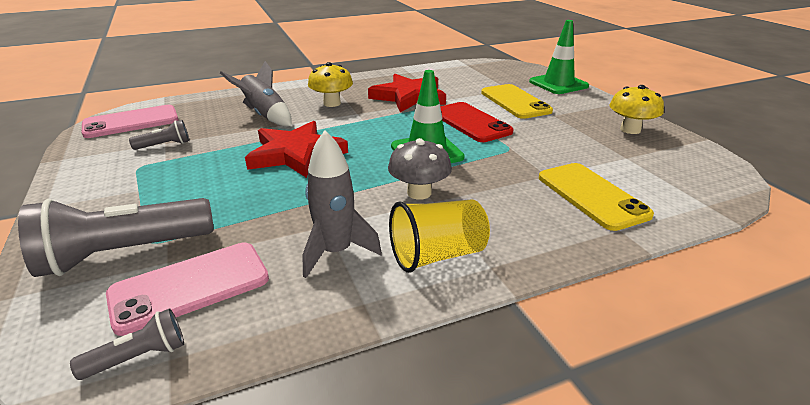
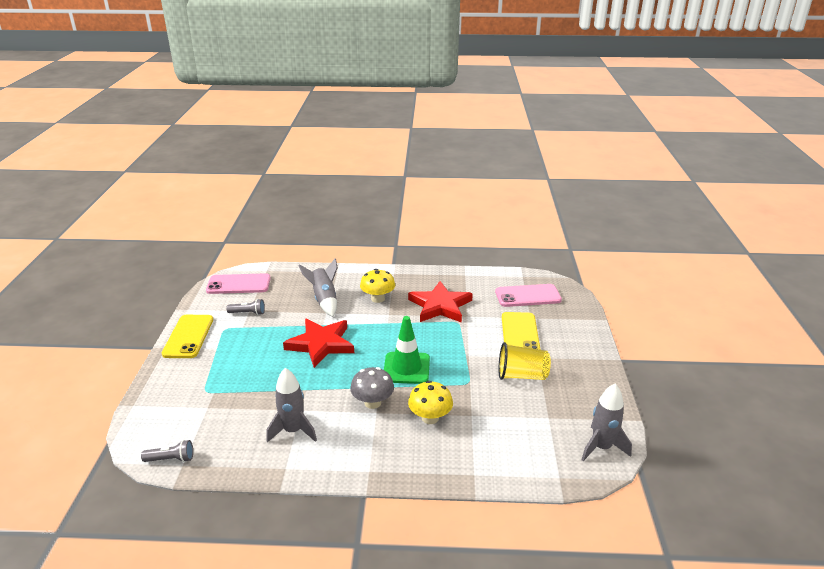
camera: 25 degrees right, 0 degrees up
grey flashlight [18,198,214,277] -> none
pink phone [106,243,269,336] -> pink phone moved to [495,284,562,307]
yellow cup [389,199,490,273] -> yellow cup moved to [499,342,551,380]
red phone [440,102,514,142] -> none
green traffic cone [529,20,589,94] -> none
yellow phone [539,163,654,231] -> yellow phone moved to [162,315,213,358]
yellow mushroom [609,85,664,134] -> yellow mushroom moved to [408,381,453,424]
none -> grey rocket [581,384,632,461]

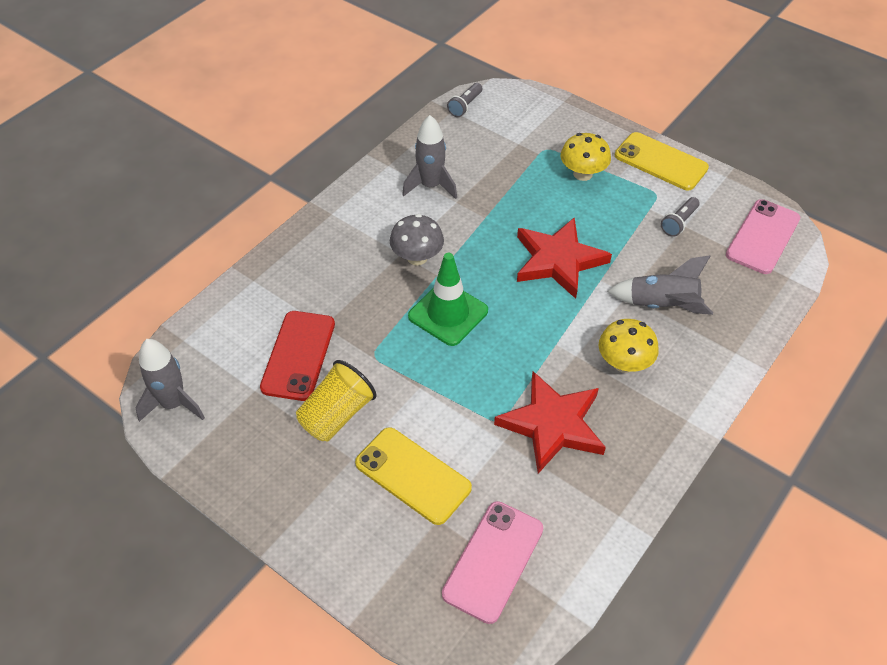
camera: 125 degrees right, 20 degrees up
yellow mushroom [408,381,453,424] -> yellow mushroom moved to [560,133,611,181]
none -> red phone [260,311,335,401]

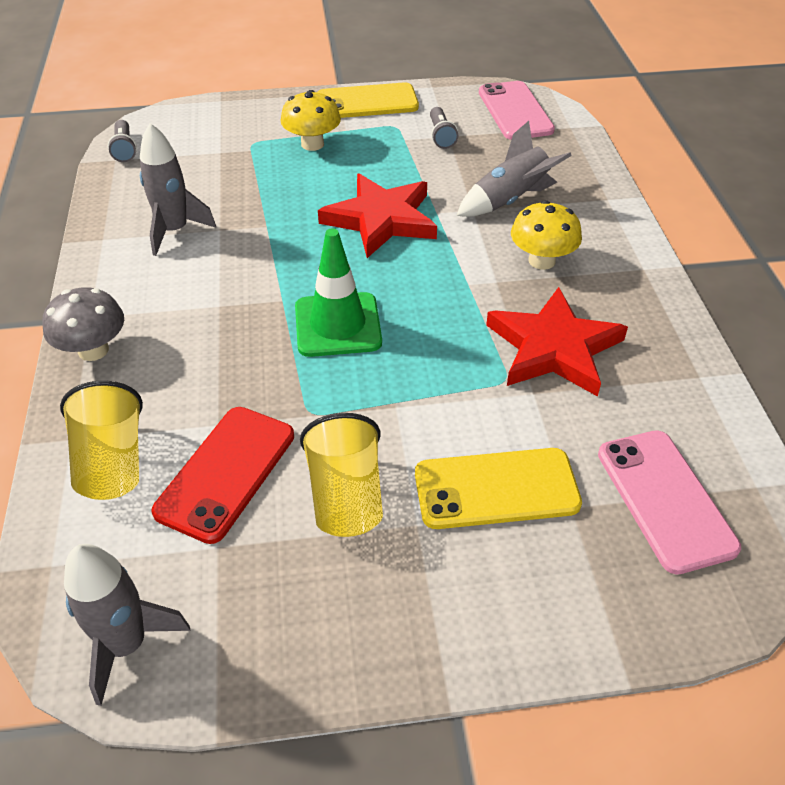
camera: 45 degrees left, 5 degrees down
red phone [260,311,335,401] -> red phone turned 60 degrees clockwise [152,407,294,544]
grey mushroom [390,214,444,266] -> grey mushroom moved to [42,287,124,361]
none -> yellow cup [60,380,143,500]

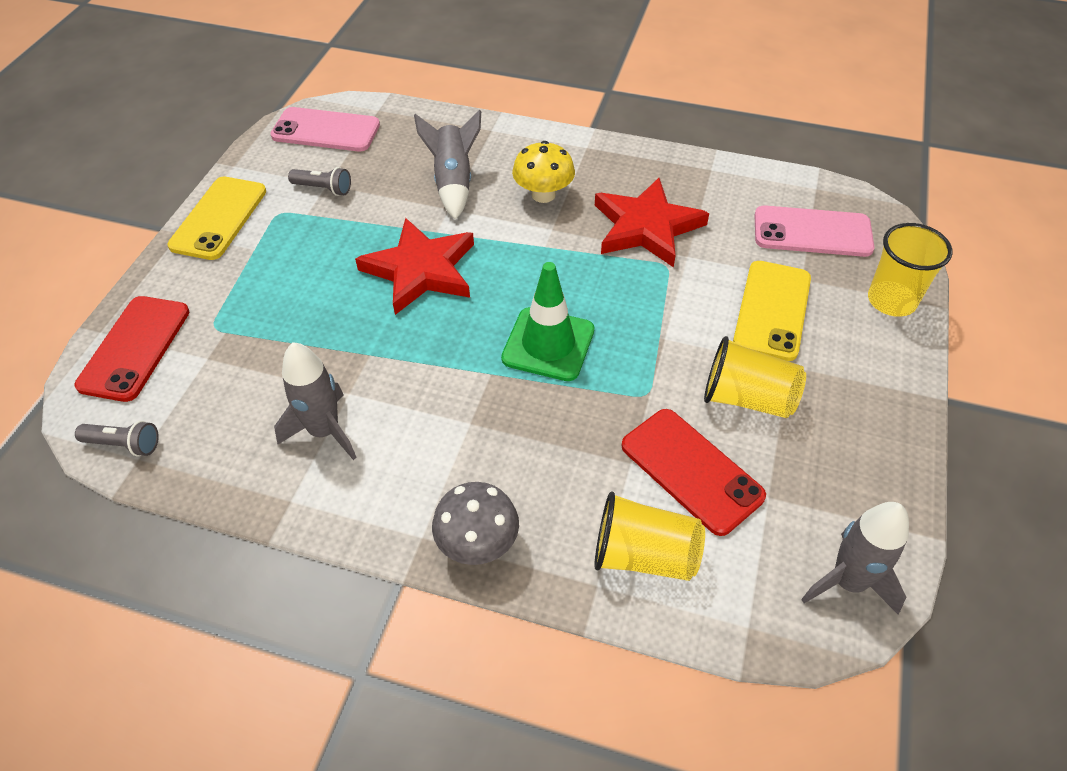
camera: 65 degrees left, 5 degrees up
yellow mushroom [281,90,341,151] -> none
none -> red phone [74,296,189,402]
none -> yellow cup [868,223,952,317]

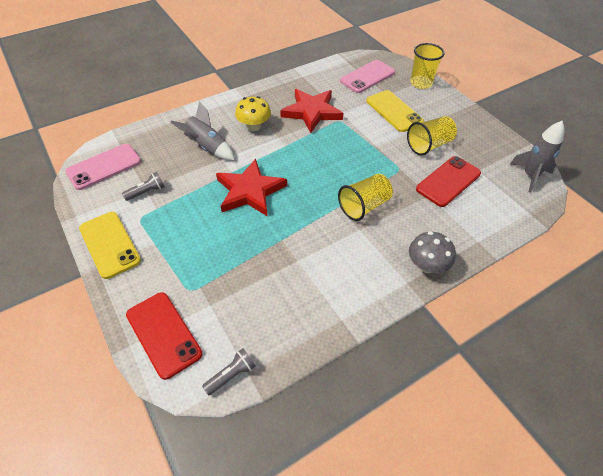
camera: 50 degrees left, 0 degrees up
grey rocket [274,342,357,460] -> none
green traffic cone [501,262,594,381] -> none
yellow cup [594,492,705,581] -> yellow cup moved to [338,174,393,221]
red phone [621,409,766,536] -> red phone turned 45 degrees counterclockwise [416,156,481,207]

